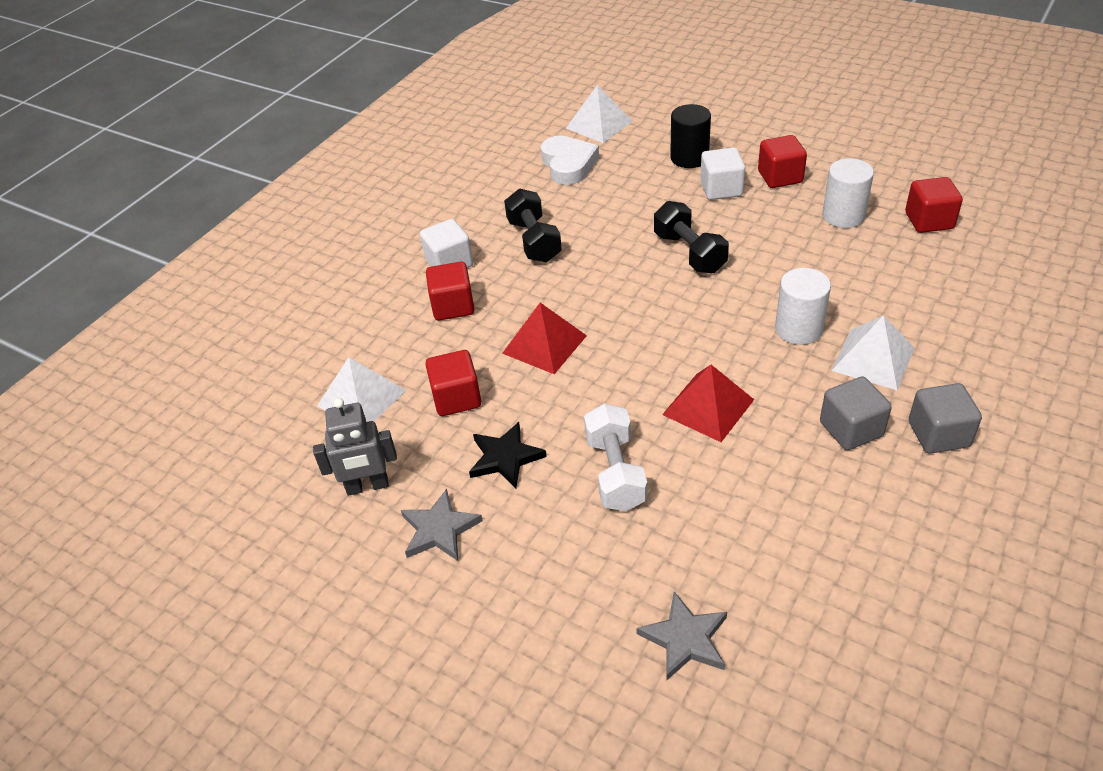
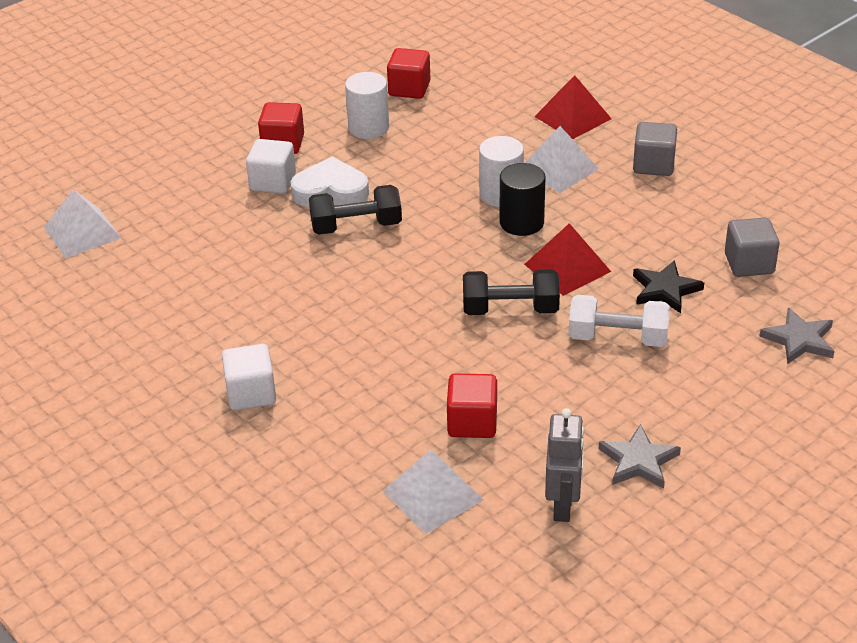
camera: 75 degrees left, 5 degrees down
red cube [426,262,475,320] -> none
black star [469,422,547,488] -> black star moved to [633,260,704,313]
red pyramid [502,303,587,374] -> red pyramid moved to [534,75,612,139]
black dumbbell [504,189,562,262] -> black dumbbell moved to [463,269,560,315]
white heart [541,135,599,185] -> white heart moved to [291,157,369,207]
black cylinder [670,104,711,168] -> black cylinder moved to [500,163,545,236]
grey cube [820,376,892,450] -> grey cube moved to [725,218,779,277]

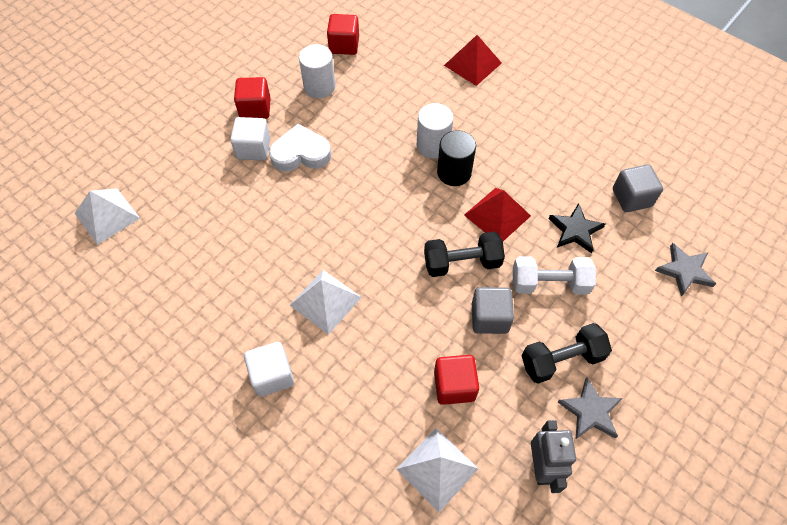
camera: 10 degrees left, 20 degrees up
black dumbbell [309,185,402,235] -> black dumbbell moved to [522,323,612,384]
white pyramid [525,126,599,193] -> white pyramid moved to [290,270,362,335]
grey cube [633,122,677,176] -> grey cube moved to [472,287,514,334]

